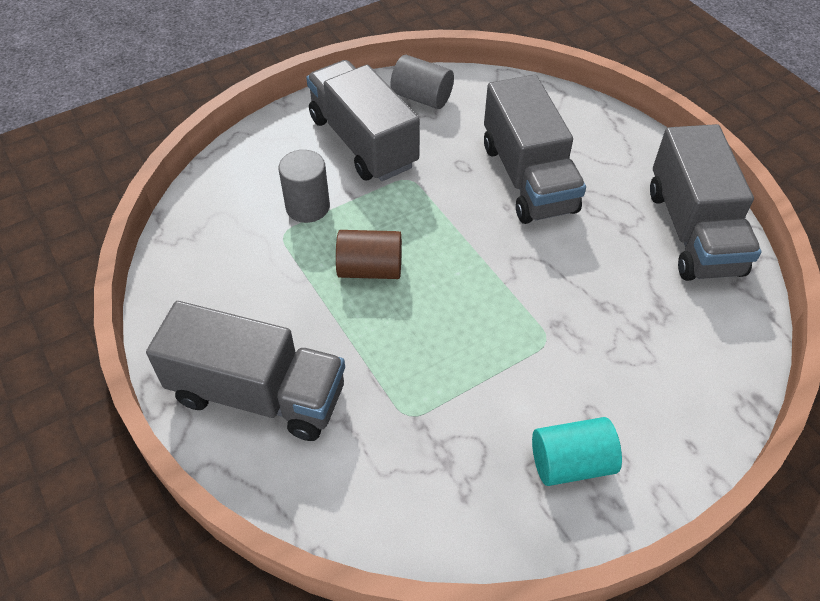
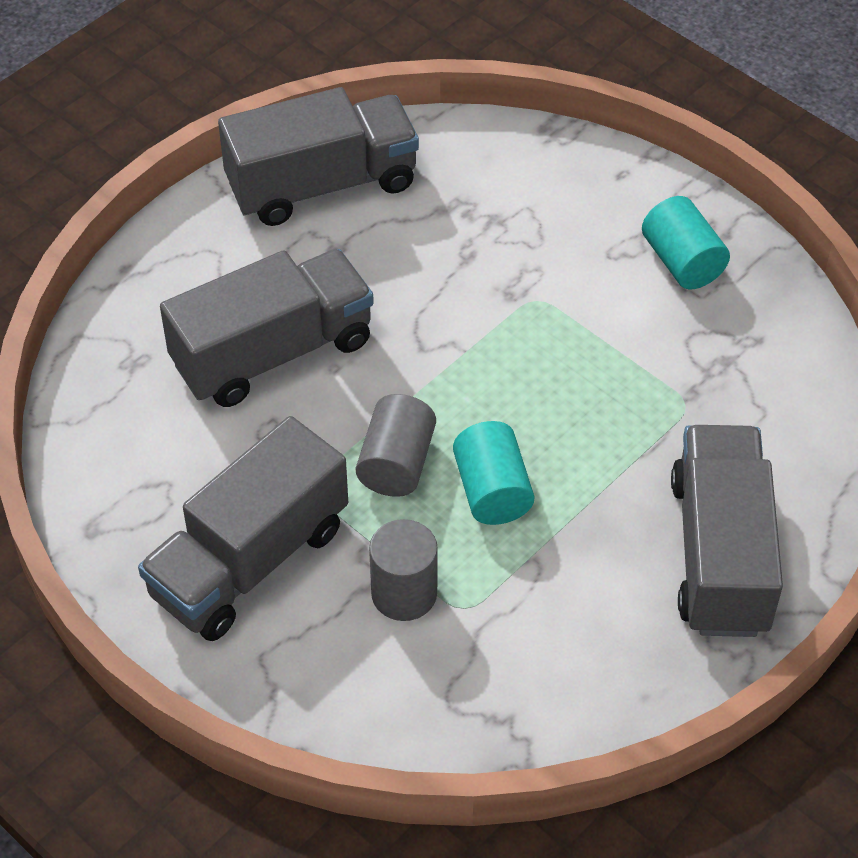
camera: 105 degrees left, 0 degrees up
brown cylinder [336,230,402,279] -> turquoise cylinder [453,421,535,525]
grey cylinder [390,55,454,109] -> grey cylinder moved to [356,394,436,497]

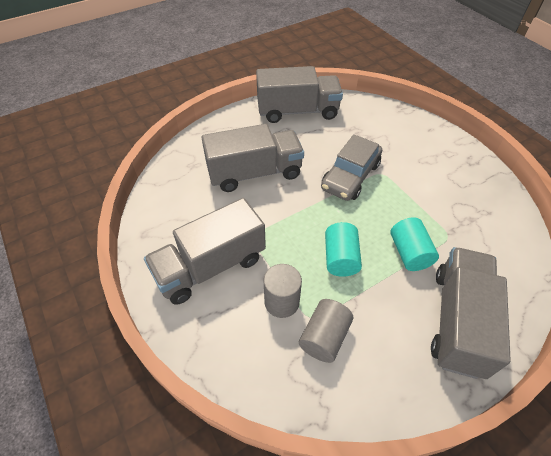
camera: 15 degrees right, 0 degrees up
grey cylinder [356,394,436,497] -> grey cylinder moved to [299,299,354,363]
turquoise cylinder [642,196,730,289] -> turquoise cylinder moved to [390,217,439,271]
none -> grey car [321,134,382,201]

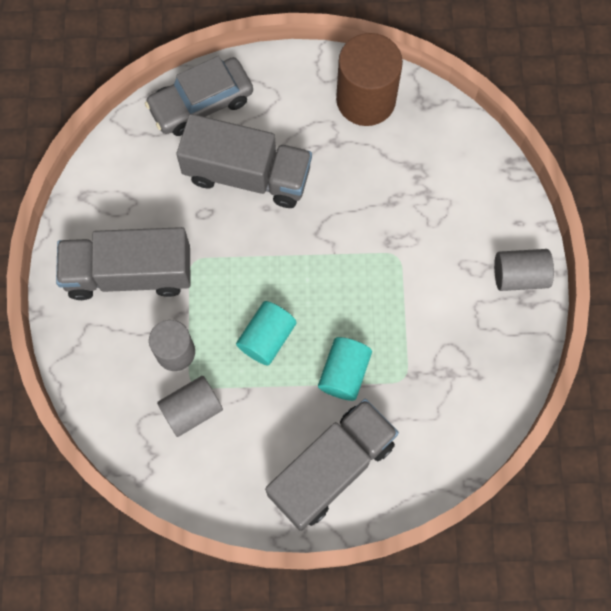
camera: 30 degrees right, 20 degrees up
grey truck [256,66,343,123] -> brown cylinder [336,33,403,126]
grey car [321,134,382,201] -> grey car moved to [145,56,253,136]
none -> grey cylinder [494,249,554,291]

